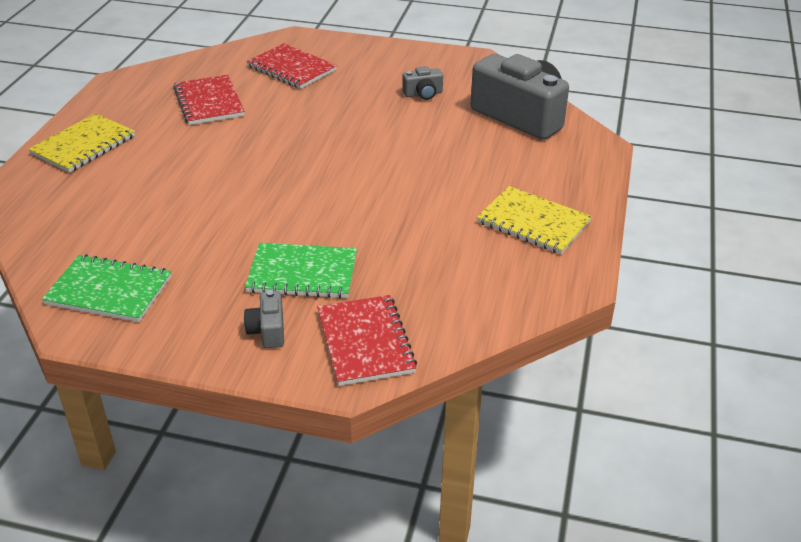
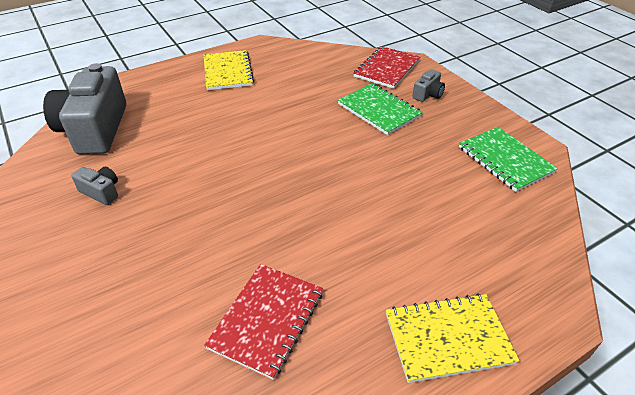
camera: 135 degrees left, 5 degrees up
red notebook [247,43,337,89] -> none

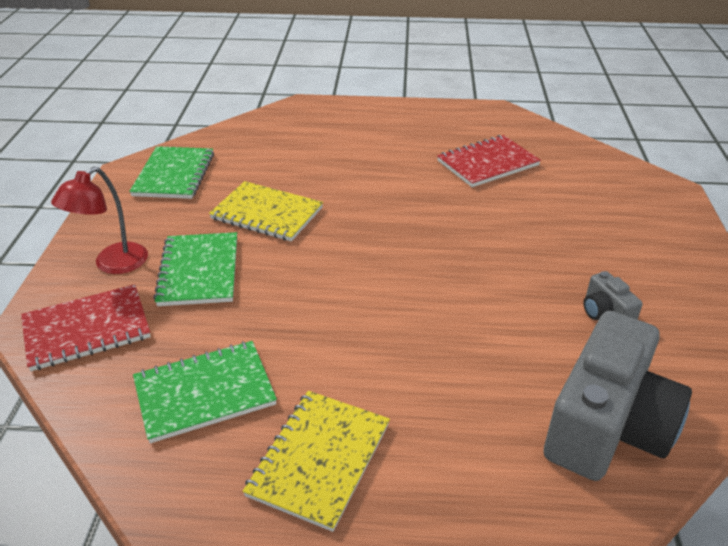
camera: 145 degrees left, 5 degrees down
yellow notebook [386,293,520,383] -> yellow notebook moved to [209,181,323,242]
grey camera [412,69,445,102] -> red lamp [51,167,148,274]
none -> green notebook [133,341,277,443]

